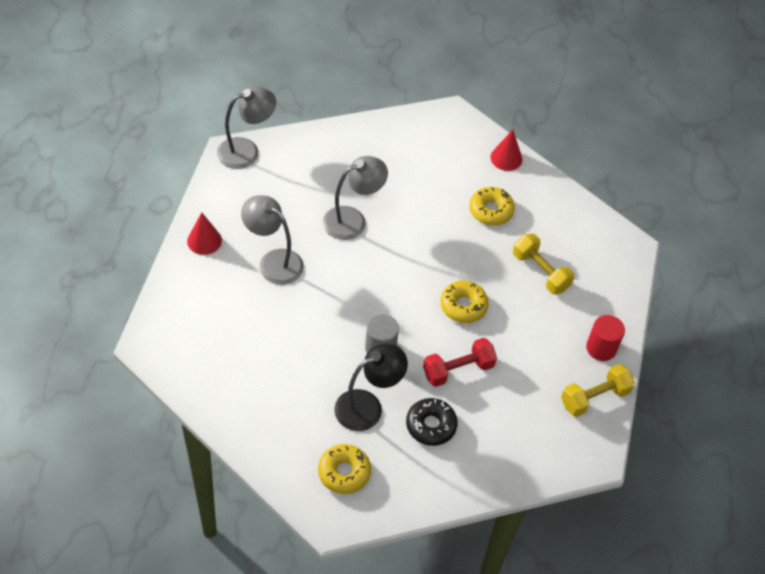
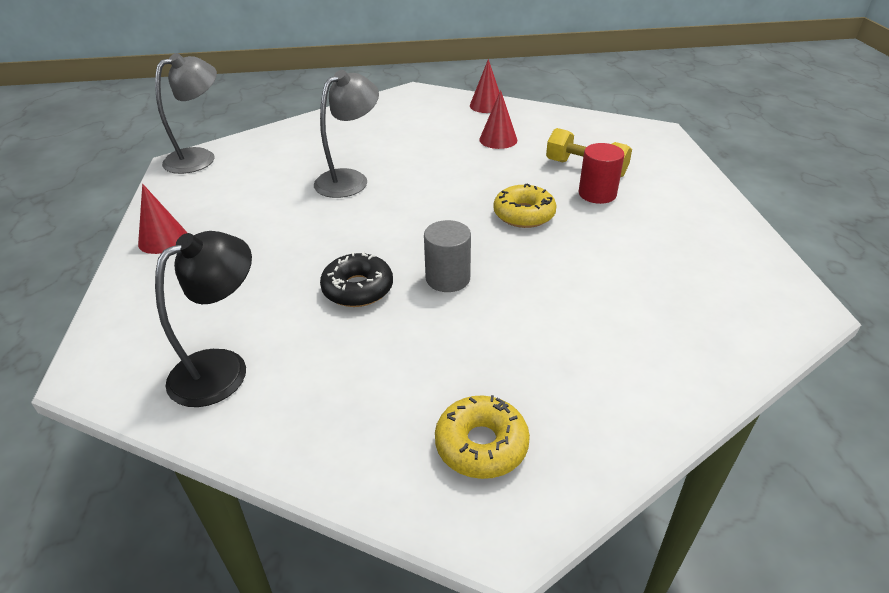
camera: 15 degrees left, 15 degrees down
grey lamp [241,195,304,285] -> none
black lamp [334,344,408,431] -> black lamp moved to [155,231,252,407]
black donut [406,398,458,446] -> black donut moved to [320,252,393,307]
red dumbbell [423,338,497,387] -> none
yellow donut [469,187,515,225] -> red cone [479,90,517,149]
yellow dumbbell [561,364,635,417] -> none
red cylinder [586,315,625,361] -> red cylinder moved to [579,143,624,204]

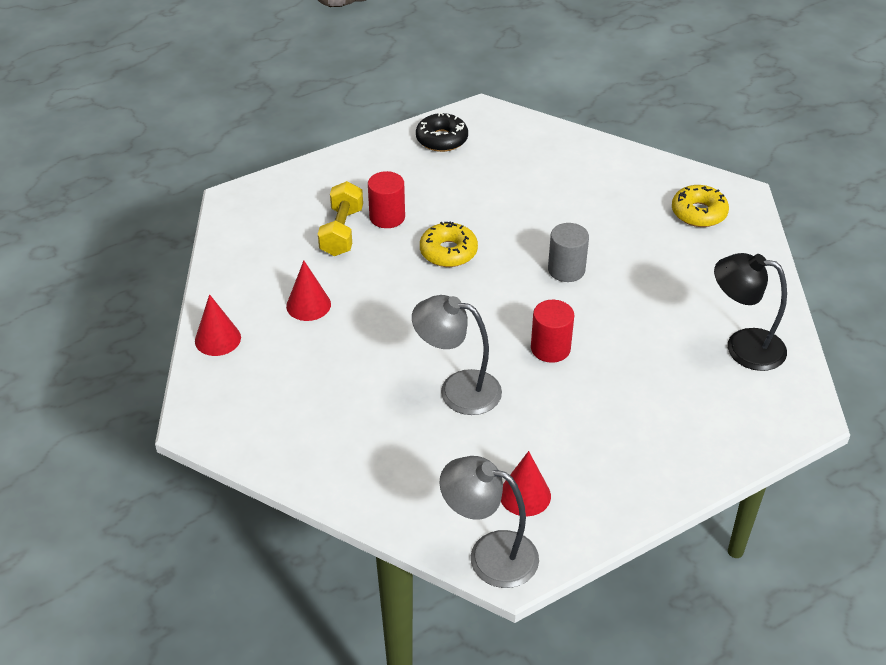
camera: 115 degrees left, 5 degrees up
red cone [138,184,187,254] -> red cone moved to [501,451,551,516]
black donut [320,252,393,307] -> black donut moved to [416,112,468,152]
none -> red cylinder [531,300,574,363]

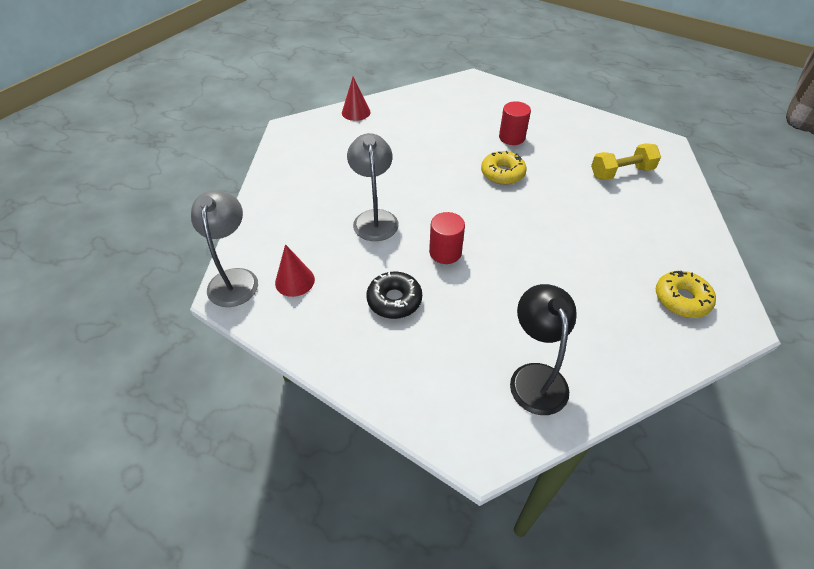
camera: 65 degrees right, 5 degrees up
red cone [286,261,331,321] -> none
yellow dumbbell [318,181,363,256] -> yellow dumbbell moved to [591,143,661,180]
black donut [416,112,468,152] -> black donut moved to [367,271,422,319]
grey cylinder [548,223,589,282] -> none

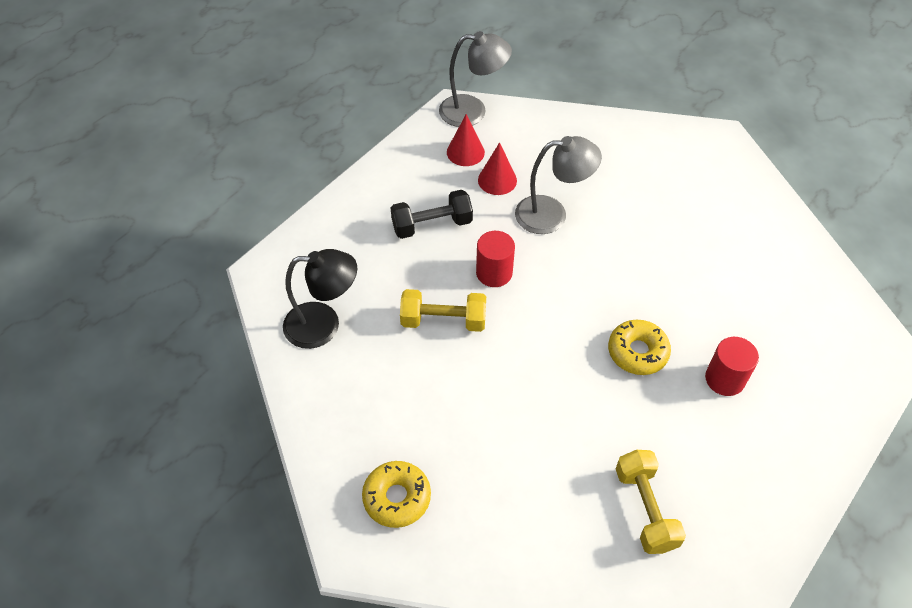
camera: 95 degrees right, 5 degrees up
red cone [342,77,370,121] -> red cone moved to [478,142,517,195]
black donut [367,271,422,319] -> black dumbbell [391,190,473,239]
none -> yellow dumbbell [400,289,486,332]

